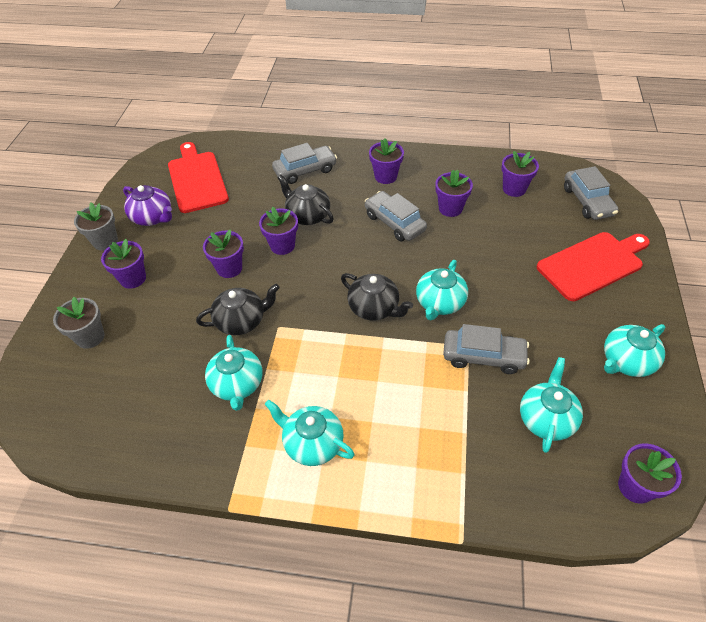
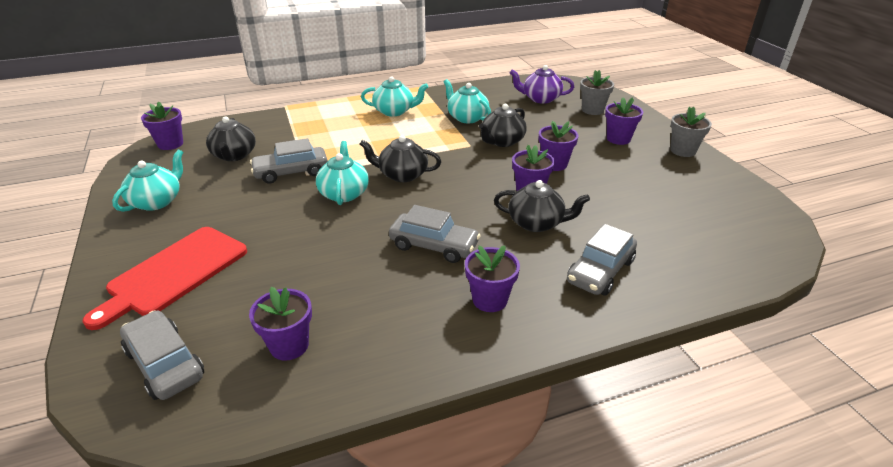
camera: 150 degrees right, 15 degrees down
purple teapot [123,185,172,226] -> purple teapot moved to [510,65,574,104]
red cutting board [168,142,229,213] -> none
purple flower pot [435,170,473,217] -> none
turquoise teapot [520,357,583,453] -> black teapot [206,116,256,161]

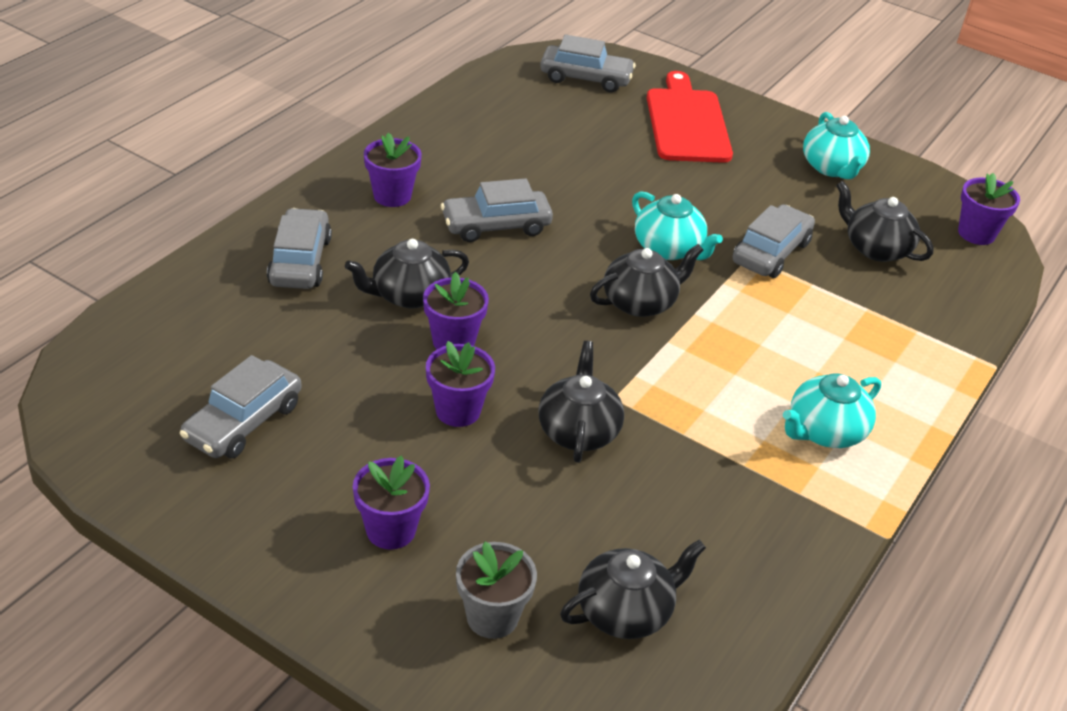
camera: 140 degrees right, 5 degrees up
purple flower pot [249,287,312,361] -> none
turquoise teapot [444,79,491,123] -> none
purple teapot [510,65,574,104] -> black teapot [560,540,706,639]
grey flower pot [670,106,712,157] -> none
none -> grey car [180,355,302,459]

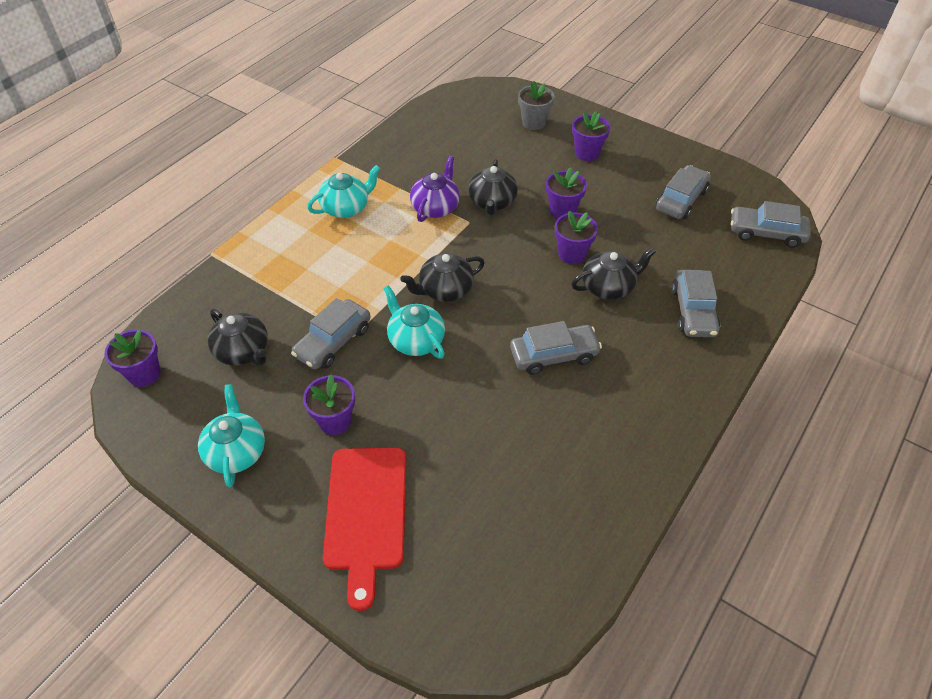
camera: 175 degrees left, 10 degrees up
purple flower pot [364,133,422,207] -> purple flower pot moved to [303,374,355,435]
grey car [540,35,636,92] -> grey car moved to [731,201,811,248]
black teapot [560,540,706,639] -> none
none -> purple teapot [410,156,460,222]

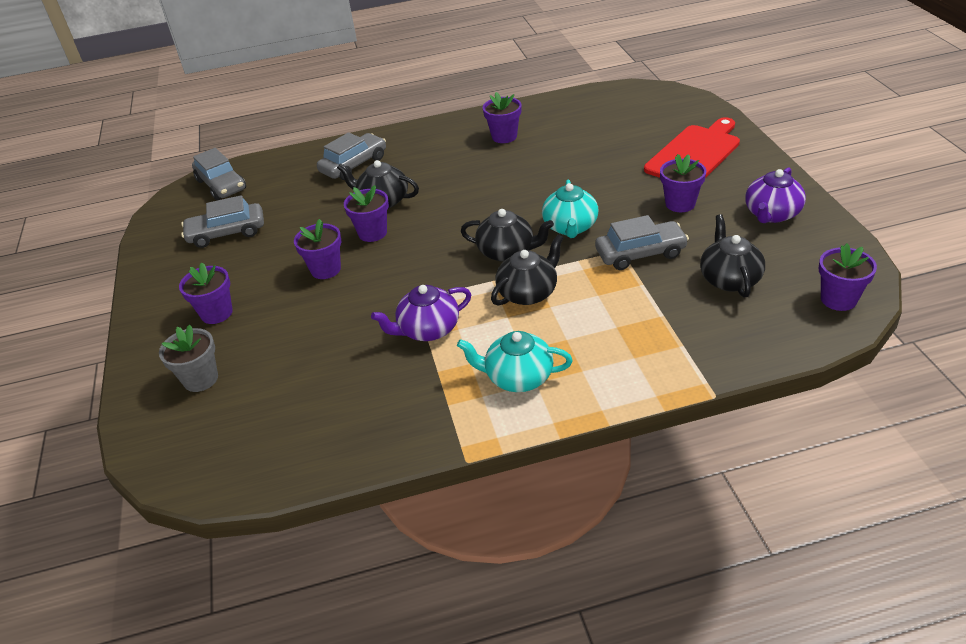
camera: 135 degrees left, 10 degrees down
turquoise teapot [198,384,265,487] -> purple teapot [745,167,806,223]
black teapot [468,159,518,215] -> black teapot moved to [491,234,564,306]
grey car [510,321,602,375] -> none
none -> purple flower pot [483,92,522,143]

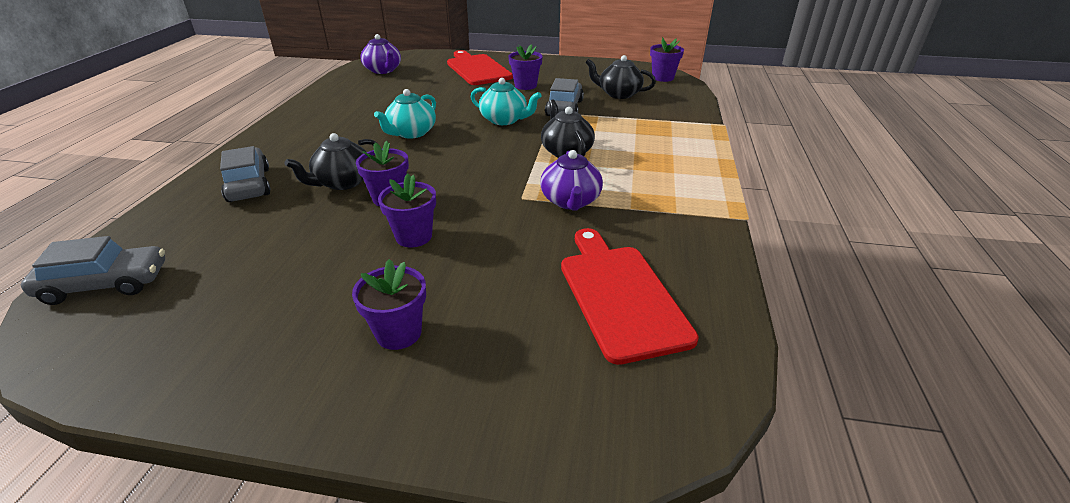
camera: 70 degrees left, 5 degrees down
grey flower pot [159,325,218,392] -> none
grey car [181,195,264,248] -> none
turquoise teapot [457,331,573,392] -> turquoise teapot moved to [374,89,436,139]
black teapot [461,209,554,262] -> none
purple flower pot [483,92,522,143] -> none
purple teapot [745,167,806,223] -> purple teapot moved to [361,34,401,74]
none -> red cutting board [561,228,699,365]

